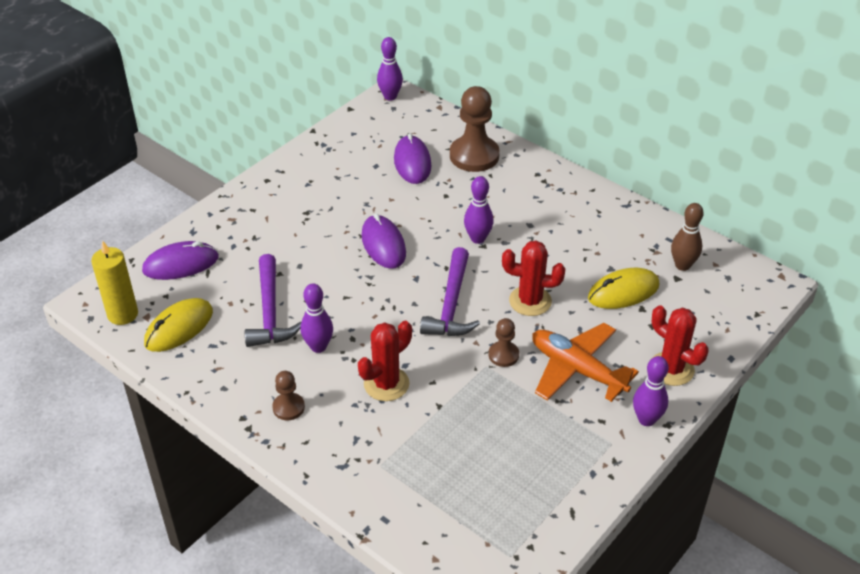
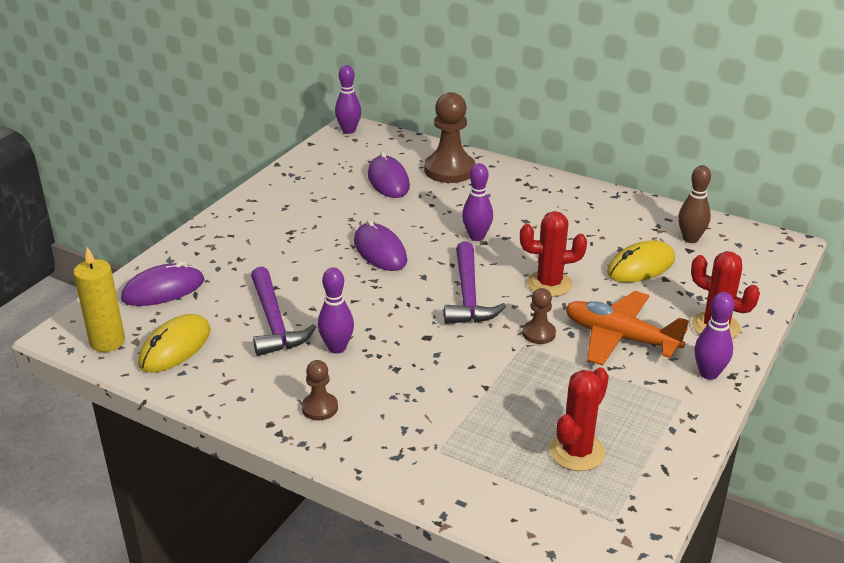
camera: 10 degrees left, 10 degrees down
red cactus [358,321,412,401] -> red cactus moved to [549,367,609,471]

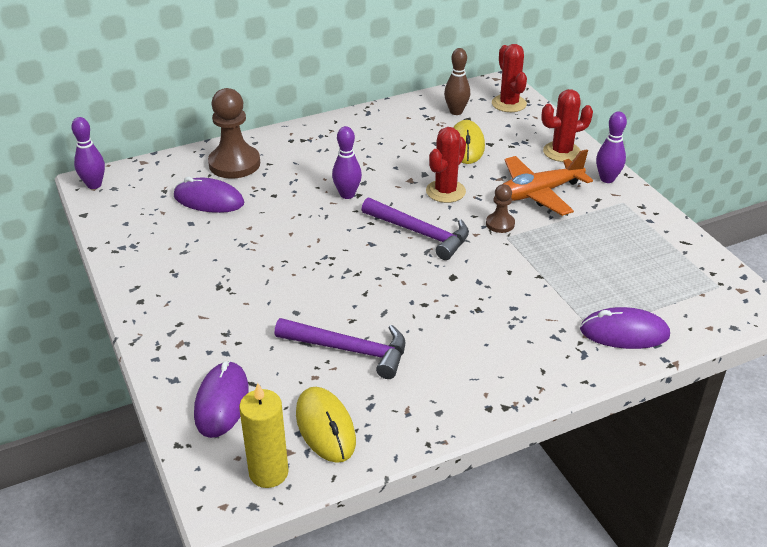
camera: 55 degrees left, 5 degrees up
brown pawn [302,360,338,421] -> none
purple bowling pin [318,267,354,354] -> none
purple mouse [354,220,407,271] -> purple mouse moved to [580,307,670,349]
red cactus [549,367,609,471] -> red cactus moved to [492,44,527,112]

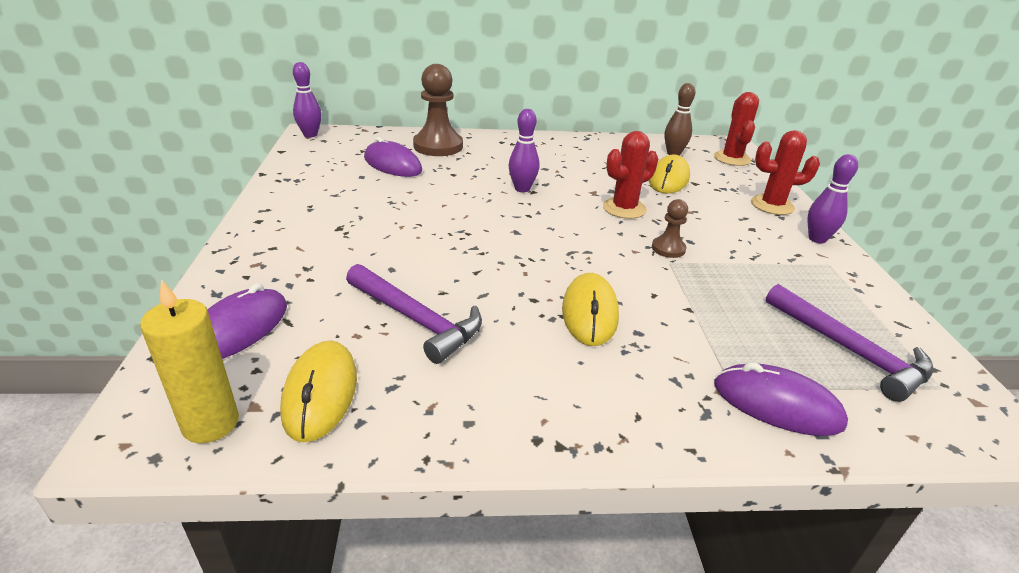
camera: 20 degrees right, 5 degrees down
purple hammer [361,198,469,260] -> purple hammer moved to [766,284,933,402]
orange plane [503,149,593,216] -> none
none -> yellow mouse [562,273,619,346]

